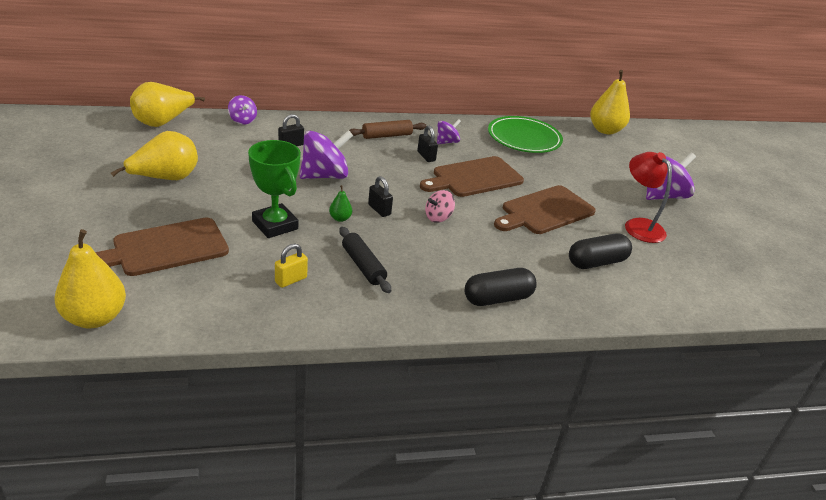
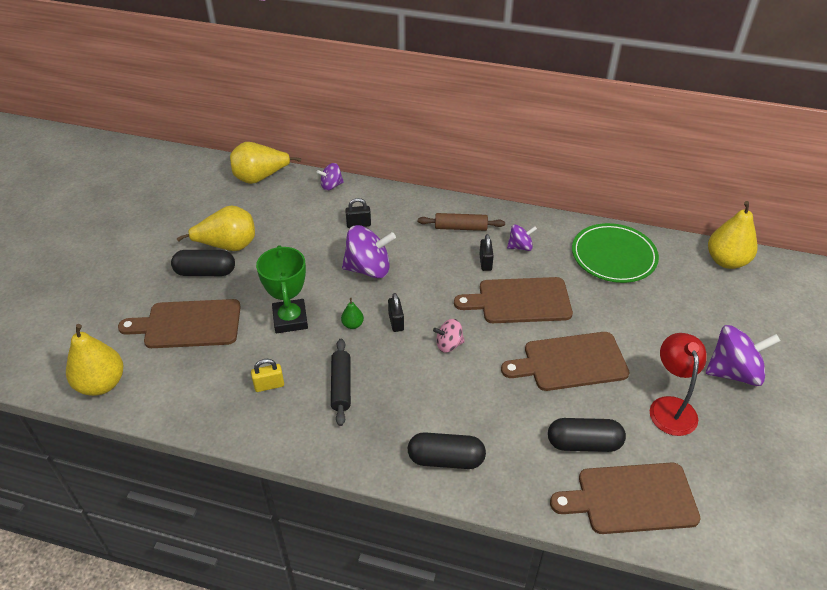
camera: 30 degrees right, 10 degrees up
purple spinning top [228,95,257,124] -> purple spinning top turned 75 degrees clockwise [317,163,344,191]
none -> black capsule [171,250,235,276]
none -> brown cutting board [550,463,701,534]

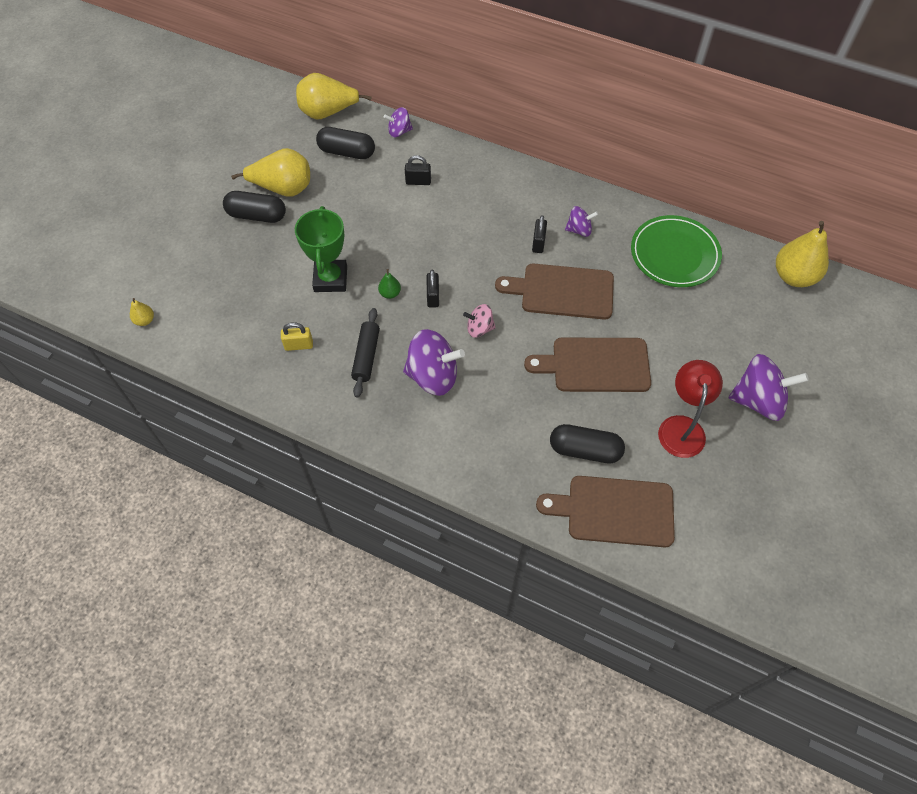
camera: 10 degrees right, 15 degrees up
yellow pear [66,324,123,396] -> yellow pear [130,298,154,326], size x0.45
brown cutting board [118,299,241,348] -> none
purple spinning top [342,225,396,278] -> purple spinning top moved to [403,329,465,396]
black capsule [408,432,486,469] -> black capsule moved to [316,127,375,159]
brown rolling pin [418,213,505,231] -> none

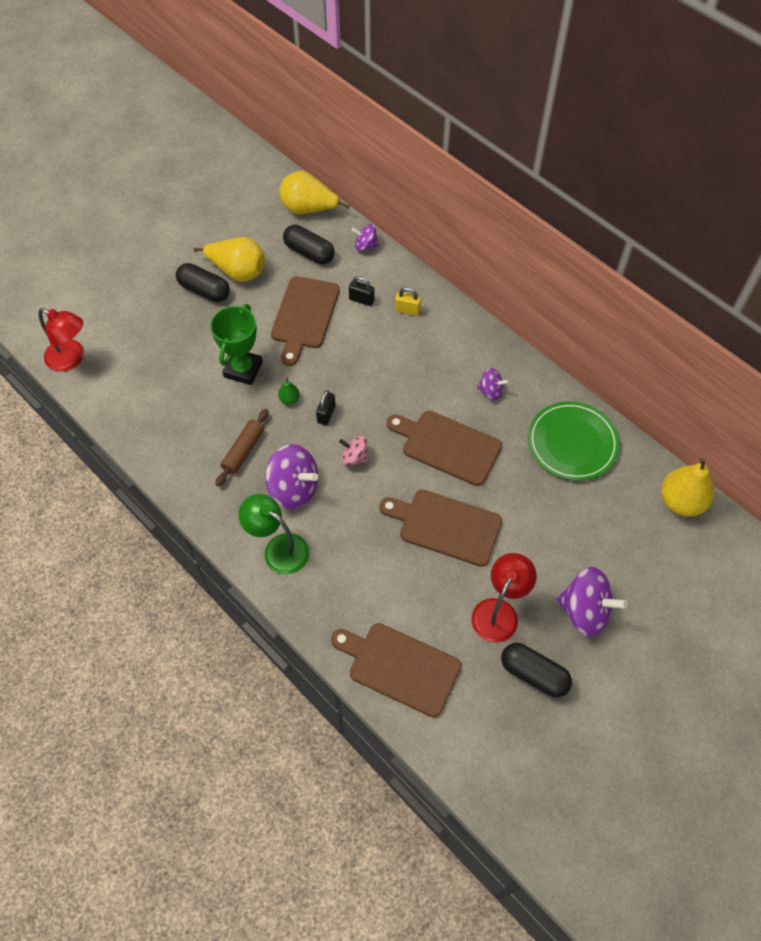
camera: 20 degrees right, 0 degrees up
yellow pear [130,298,154,326] -> red lamp [38,308,84,372]
yellow padlock [281,322,313,351] -> yellow padlock moved to [395,287,421,316]
black rolling pin [351,308,380,398] -> brown rolling pin [215,409,269,487]
black padlock [532,215,547,253] -> none
black capsule [550,424,625,463] -> black capsule moved to [501,643,572,697]
none -> green lamp [238,494,309,574]
none -> brown cutting board [271,276,340,366]

